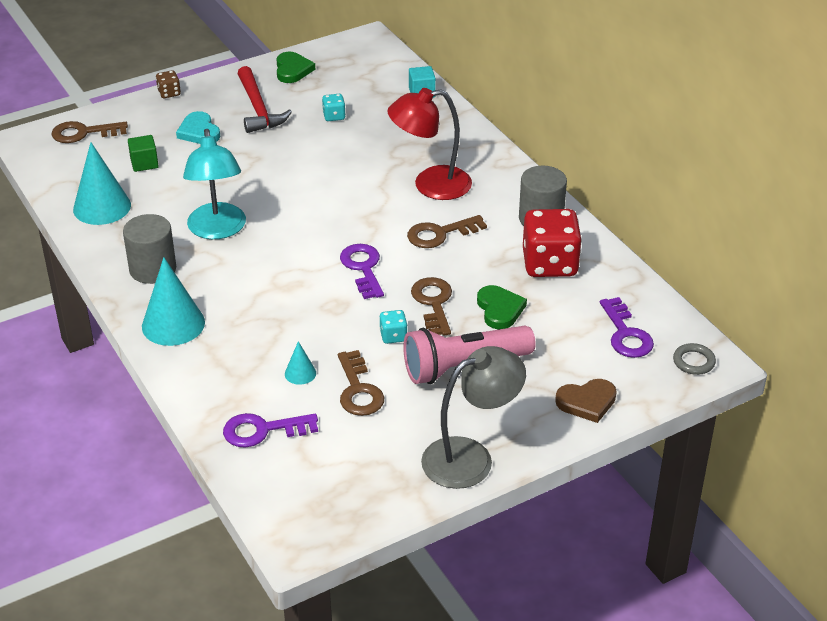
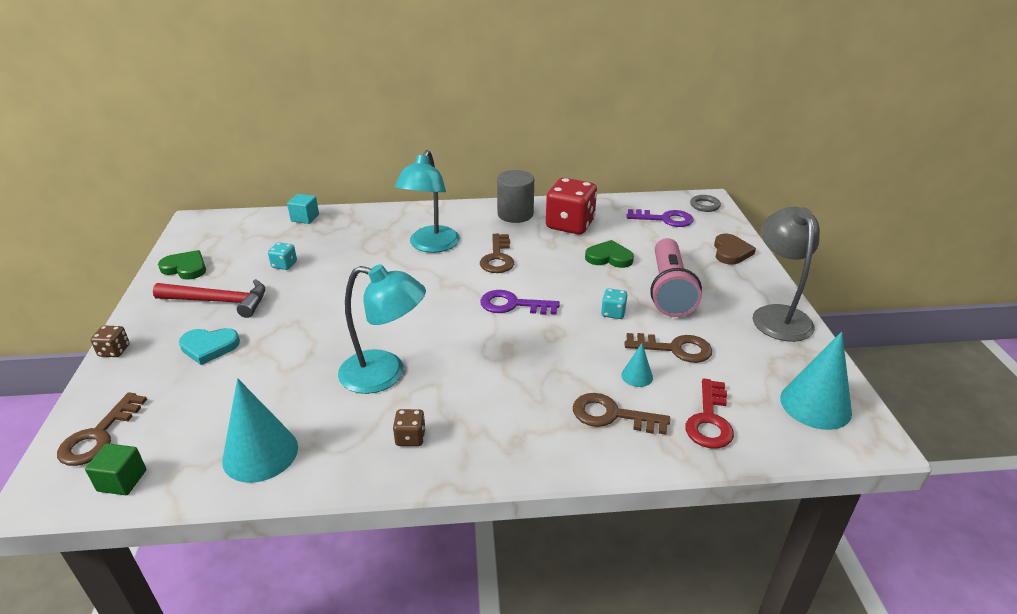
camera: 65 degrees left, 5 degrees down
grey cylinder [123,214,176,284] -> brown dice [393,409,426,446]
green cube [128,135,158,172] -> green cube moved to [85,443,147,495]
turquoise cone [142,257,205,346] -> turquoise cone moved to [780,332,852,430]
purple key [223,413,318,448] -> red key [685,379,734,448]
red lamp [388,88,472,200] -> turquoise lamp [395,150,460,253]
brown key [411,277,452,336] -> brown key moved to [573,393,670,435]

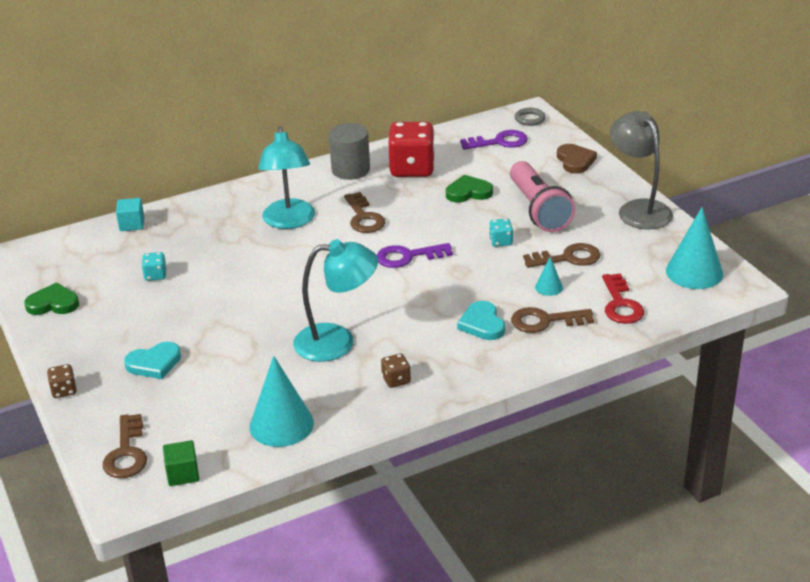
camera: 20 degrees left, 0 degrees up
red hammer [153,279,265,318] -> none
none -> turquoise heart [457,301,505,340]

